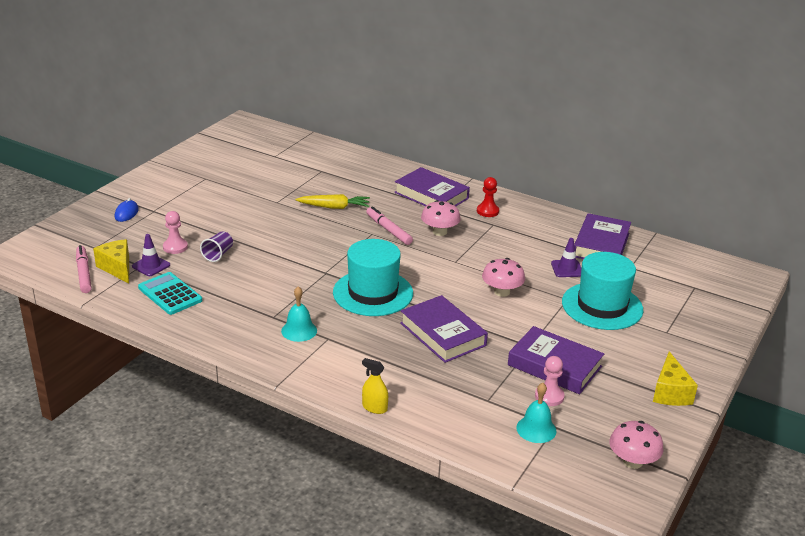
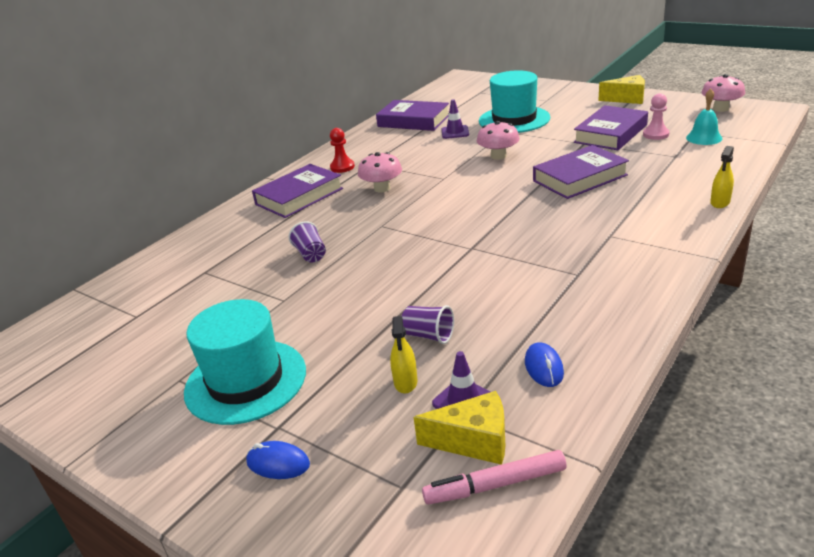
camera: 80 degrees left, 0 degrees up
yellow cheese [93,239,129,284] -> yellow cheese turned 150 degrees counterclockwise [414,391,505,465]
turquoise calculator [138,272,202,315] -> blue mouse [525,342,564,387]
pink pawn [163,211,188,254] -> yellow spray bottle [390,316,417,394]
turquoise bell [281,286,317,342] -> none
yellow carrot [296,194,370,209] -> purple cup [289,221,326,262]
turquoise hat [333,239,413,316] -> turquoise hat moved to [184,299,306,425]
pink marker [366,206,413,245] -> none

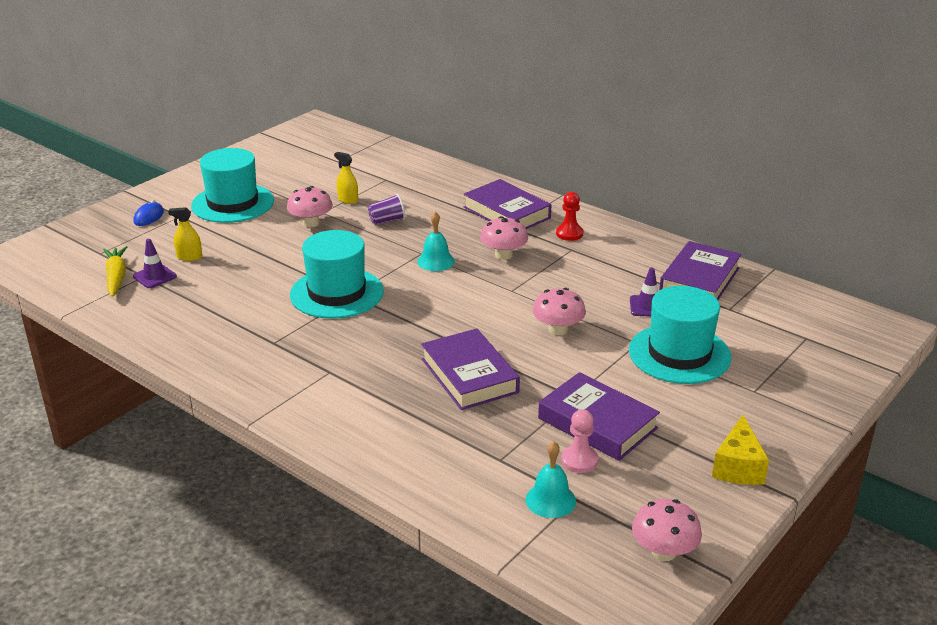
camera: 90 degrees right, 0 degrees up
purple cup [402,305,454,344] -> none
yellow cheese [414,391,505,465] -> yellow carrot [103,246,127,297]
pink marker [422,450,567,505] -> none
blue mouse [525,342,564,387] -> none
yellow spray bottle [710,146,734,208] -> yellow spray bottle moved to [334,152,358,204]
none -> pink mushroom [287,186,333,227]
none -> turquoise hat [290,230,384,319]
none -> turquoise bell [417,212,455,271]

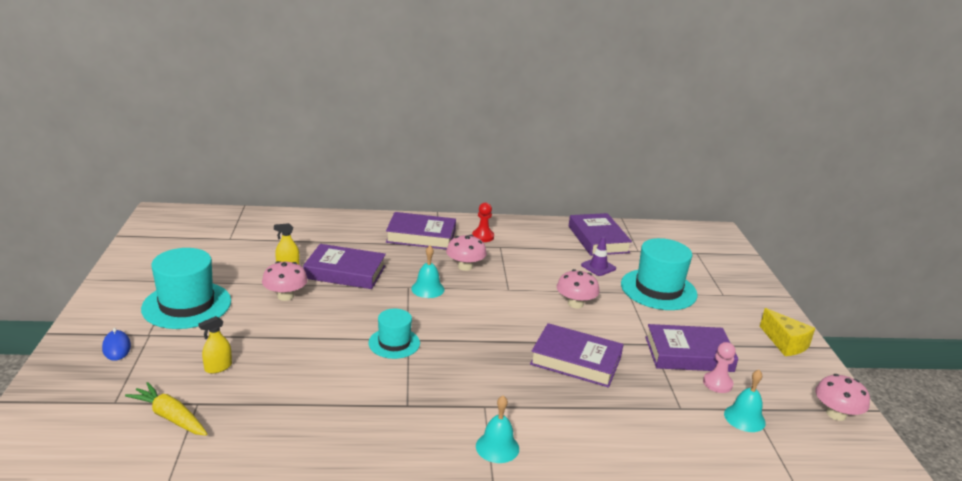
camera: 45 degrees left, 5 degrees down
purple traffic cone [133,239,177,288] -> none
turquoise hat [290,230,384,319] -> turquoise hat [368,309,420,359], size x0.58
purple cup [368,194,405,225] -> purple book [303,244,386,289]
none -> turquoise bell [476,396,519,463]

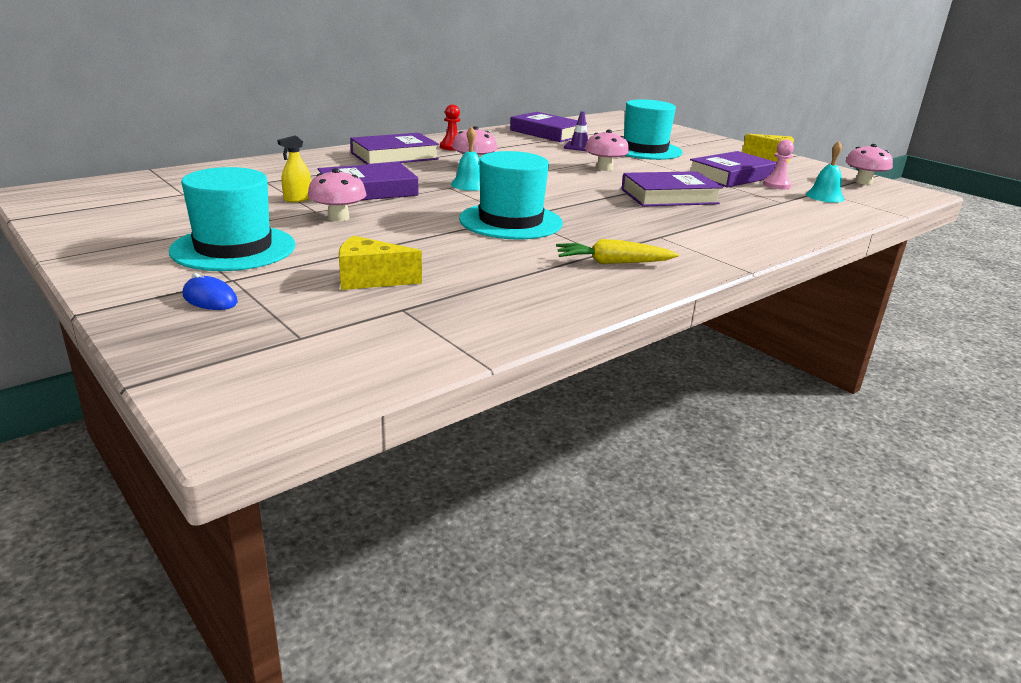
camera: 35 degrees left, 0 degrees up
yellow carrot [125,382,207,436] -> yellow carrot moved to [556,239,679,264]
yellow spray bottle [198,316,232,373] -> yellow cheese [339,236,422,290]
turquoise hat [368,309,420,359] -> turquoise hat [459,151,563,240], size x1.72
turquoise bell [476,396,519,463] -> none

